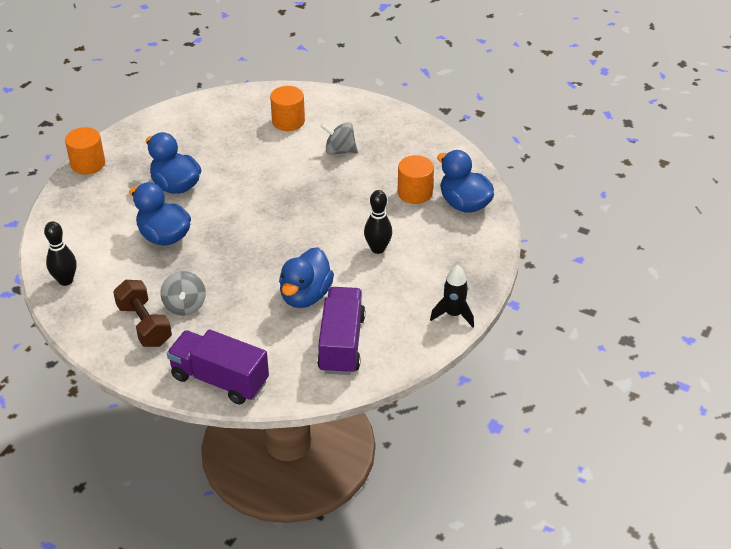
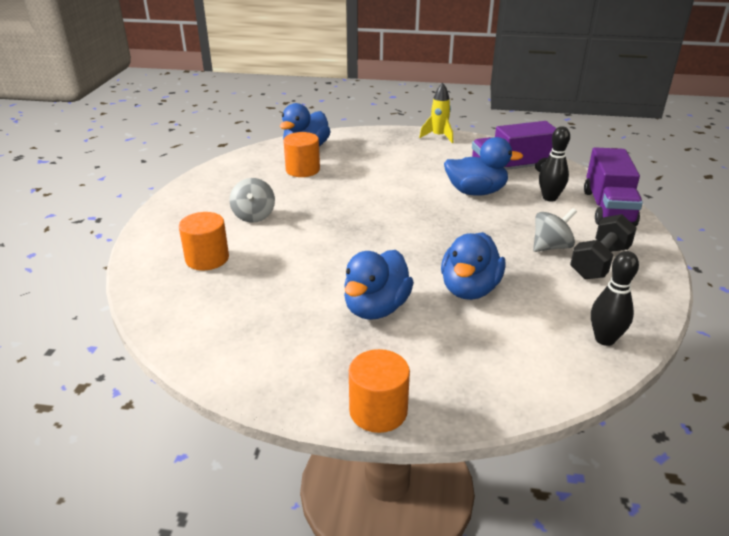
camera: 110 degrees left, 10 degrees down
brown dumbbell [113,280,172,347] -> black dumbbell [570,214,637,279]
black bowling pin [364,190,392,254] -> black bowling pin moved to [539,126,570,201]
black rocket [430,265,474,328] -> yellow rocket [419,83,453,143]

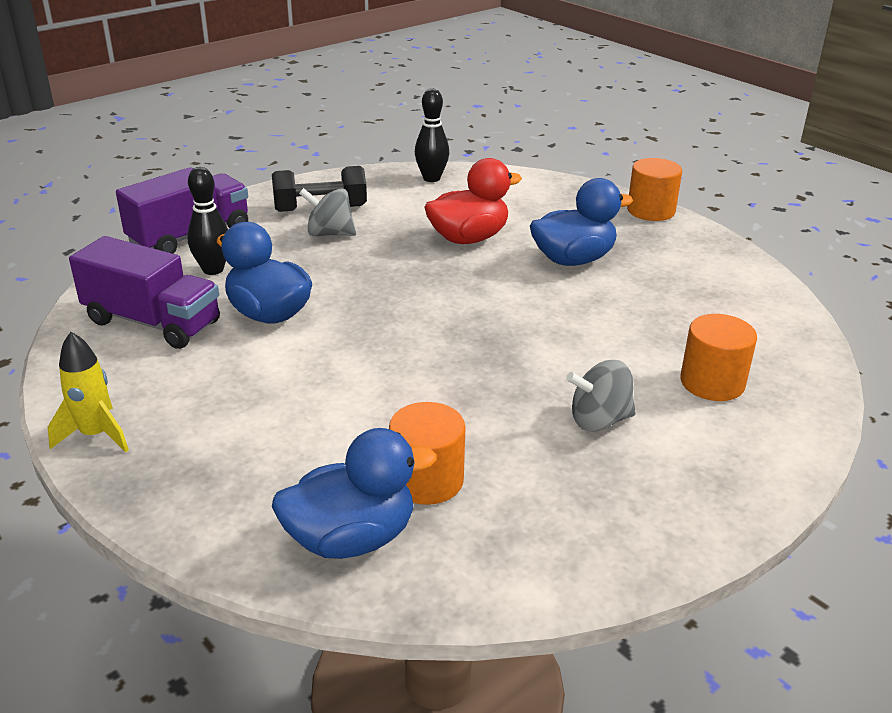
camera: 140 degrees left, 0 degrees up
grey spinning top [230,178,275,223] -> grey spinning top turned 135 degrees counterclockwise [566,360,636,431]
blue duck [441,232,506,300] -> red duck [424,158,522,244]

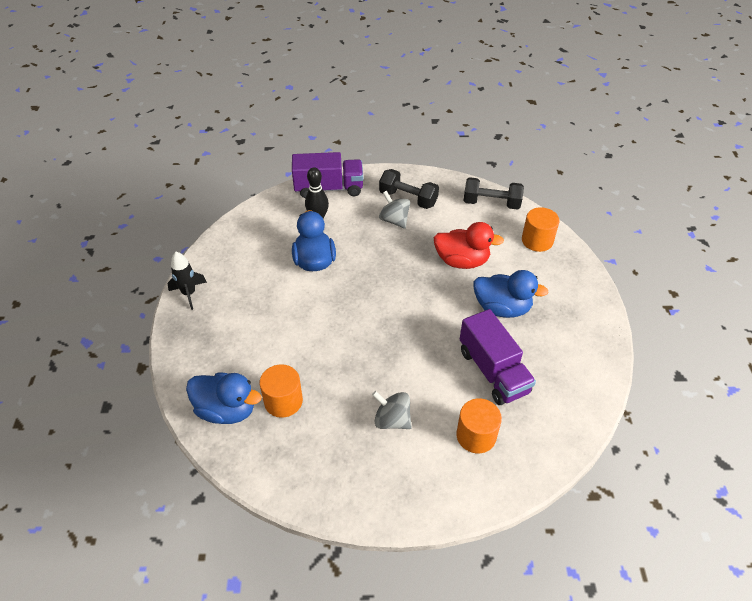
camera: 40 degrees right, 15 degrees up
yellow rocket [48,332,129,452] -> black rocket [168,252,207,310]
purple truck [69,236,220,349] -> purple truck moved to [460,309,536,405]
black bowling pin [415,89,449,182] -> black dumbbell [463,177,524,210]
orange cylinder [627,158,682,221] -> orange cylinder moved to [522,207,559,252]

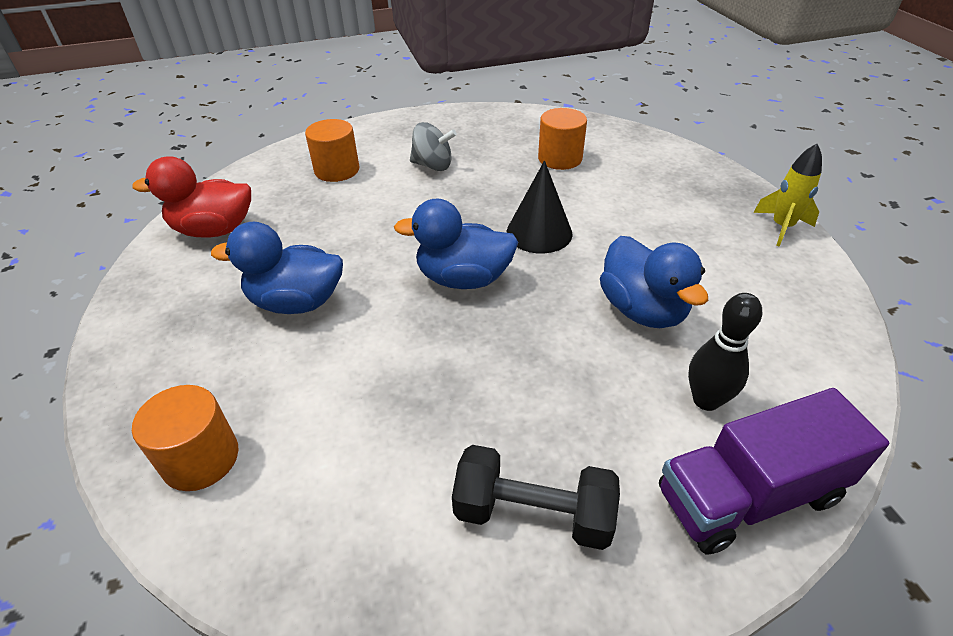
camera: 165 degrees right, 5 degrees down
black rocket [168,252,207,310] -> yellow rocket [753,144,822,247]
blue duck [186,372,262,424] -> blue duck moved to [394,199,518,289]
grey spinning top [379,191,410,229] -> none
red duck [434,222,504,269] -> red duck moved to [132,156,251,237]
purple truck [460,309,536,405] -> none
black dumbbell [463,177,524,210] -> none
none -> black cone [506,161,573,253]

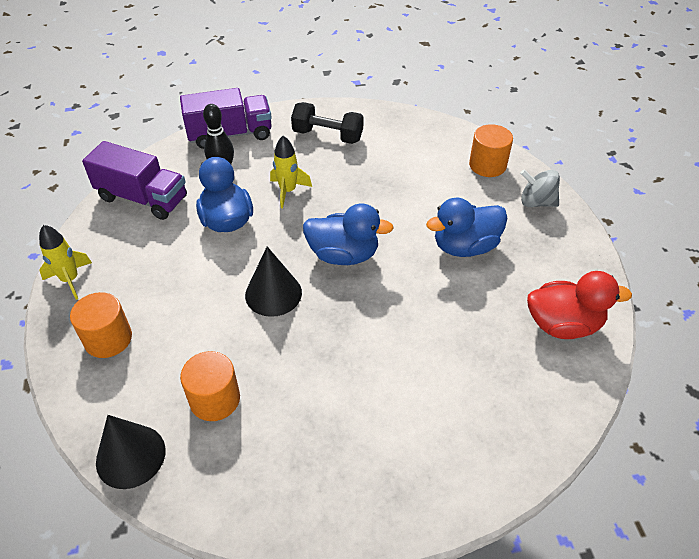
camera: 175 degrees left, 5 degrees up
blue duck [211,222,343,314] -> blue duck turned 150 degrees clockwise [426,198,508,257]
orange cylinder [305,119,359,182] -> orange cylinder moved to [70,292,132,358]
grey spinning top [410,122,457,171] -> grey spinning top moved to [520,169,560,207]
none -> purple truck [82,141,187,220]
none -> black cone [96,415,166,489]
none -> yellow rocket [270,136,312,208]

